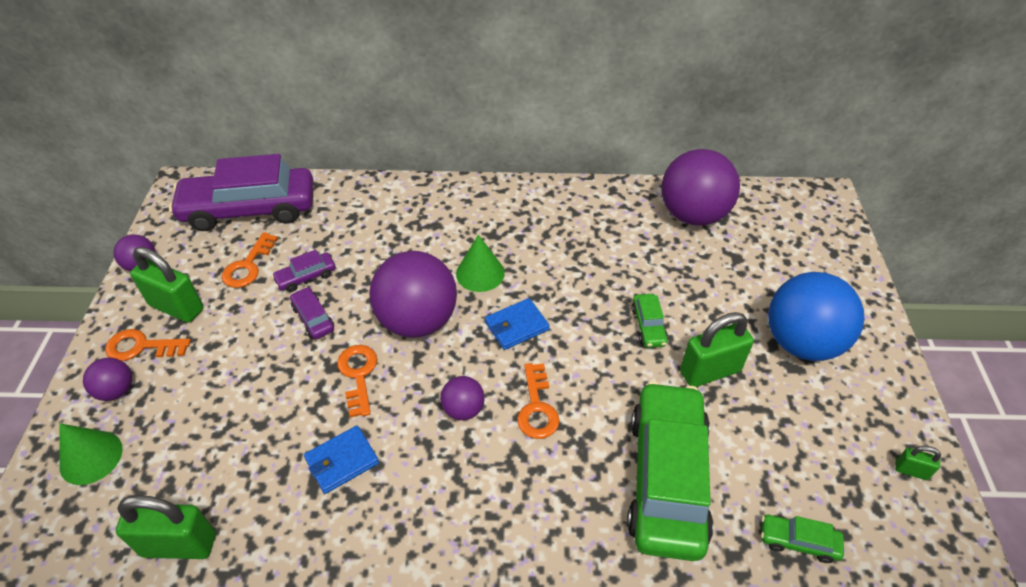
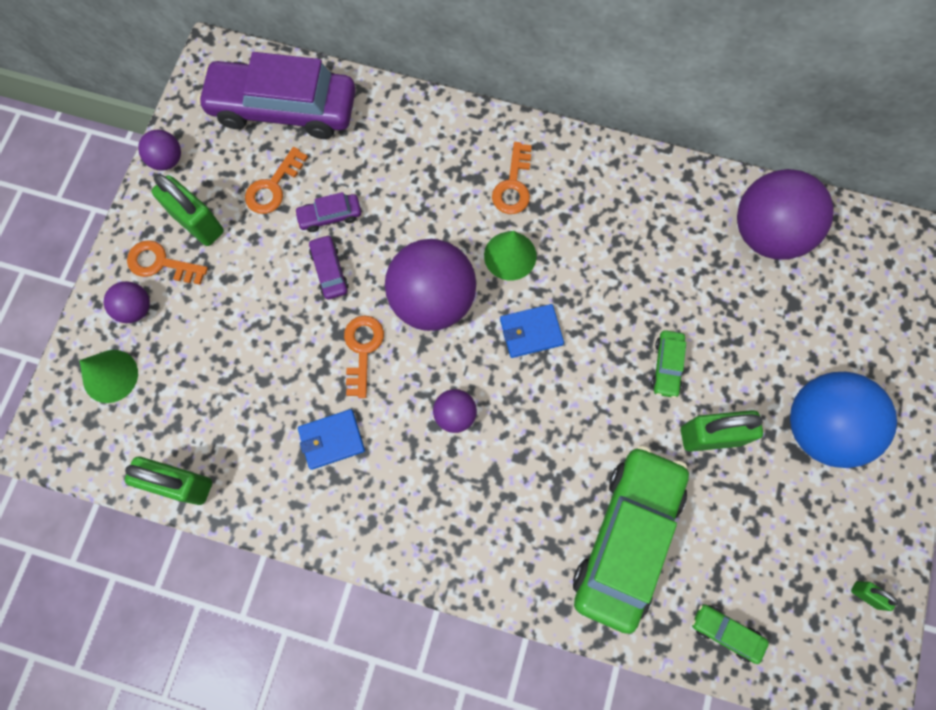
camera: 15 degrees right, 25 degrees up
orange key [517,363,560,439] -> orange key moved to [492,142,532,214]

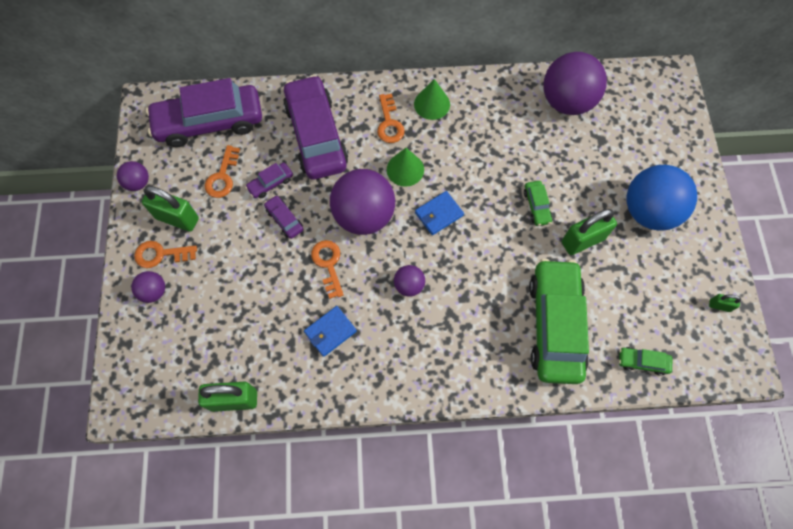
camera: 20 degrees left, 5 degrees down
green cone [79,350,138,403] -> green cone moved to [414,79,450,120]
none -> purple car [283,75,348,180]

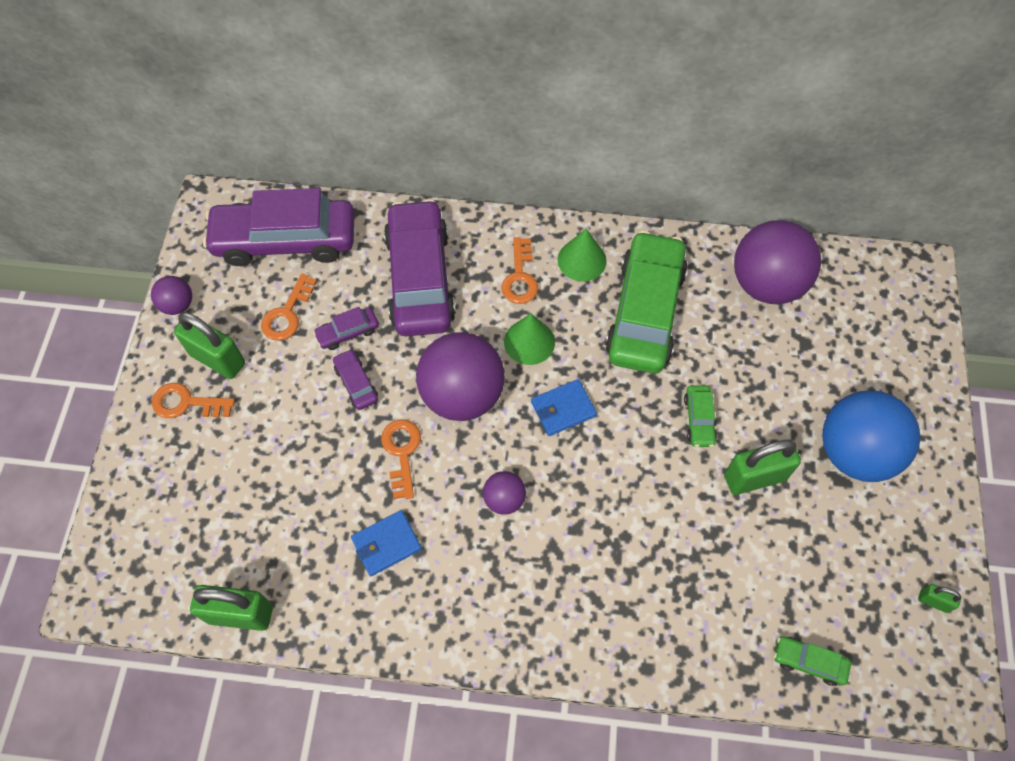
camera: 10 degrees right, 5 degrees down
purple ball [131,271,165,303] -> none
green car [529,259,589,384] -> green car moved to [605,231,688,373]

